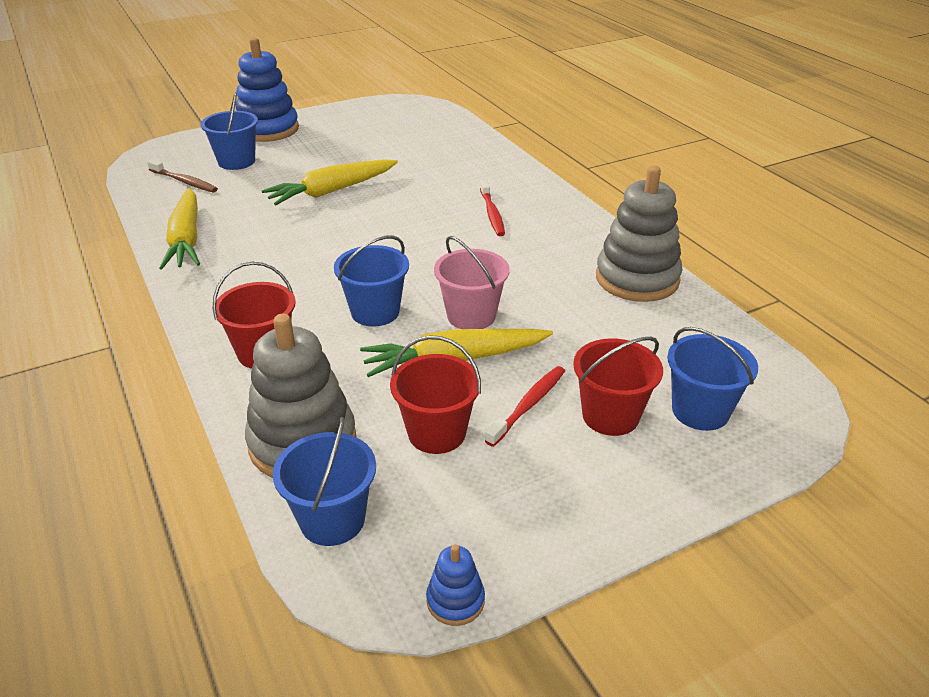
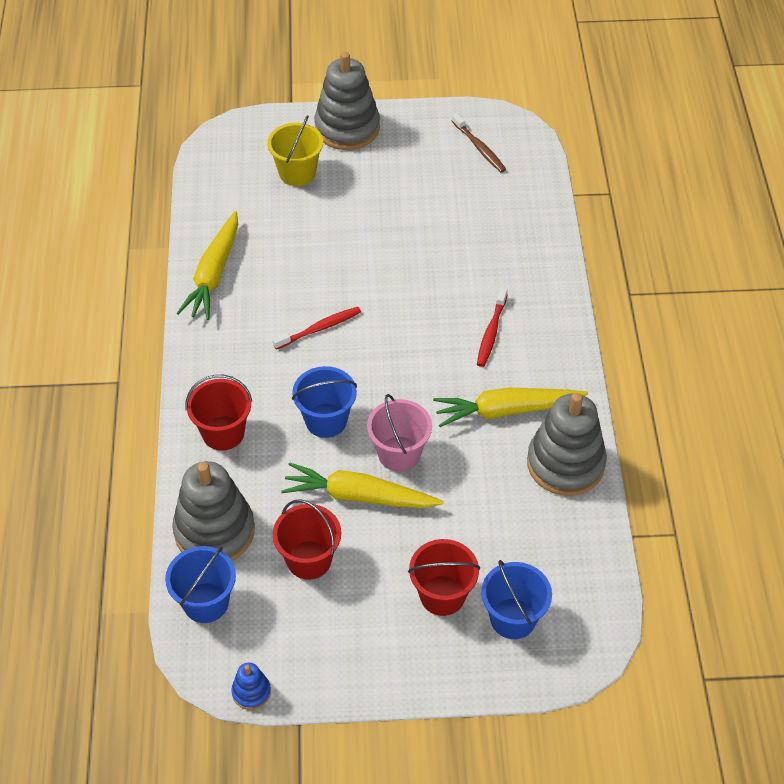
camera: 25 degrees right, 15 degrees up
brown toothbrush [147,159,218,192] -> brown toothbrush moved to [452,113,506,172]
blue bucket [201,92,258,170] -> yellow bucket [267,115,323,186]
blue stacking toy [235,38,299,142] -> grey stacking toy [314,52,380,150]
yellow carrot [262,159,398,205] -> yellow carrot moved to [433,388,588,427]
red toothbrush [485,366,565,447] -> red toothbrush moved to [272,307,361,350]

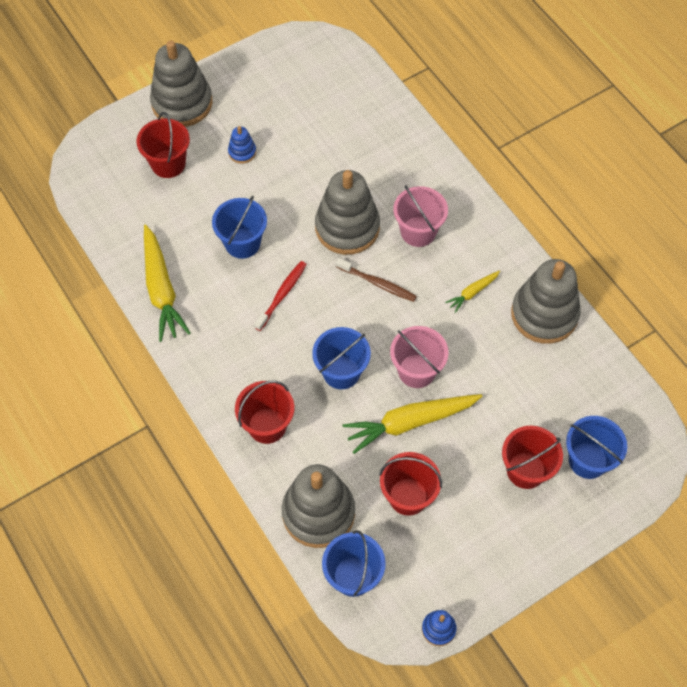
camera: 30 degrees left, 10 degrees up
yellow bucket [267,115,323,186] -> red bucket [136,112,190,178]
yellow carrot [433,388,588,427] -> yellow carrot [445,270,500,313], size x0.49
brown toothbrush [452,113,506,172] -> brown toothbrush moved to [336,258,417,302]
red toothbrush [477,288,508,367] -> pink bucket [393,185,448,247]
none -> blue bucket [212,196,267,259]
none -> blue stacking toy [228,126,256,164]
none -> grey stacking toy [315,170,380,255]

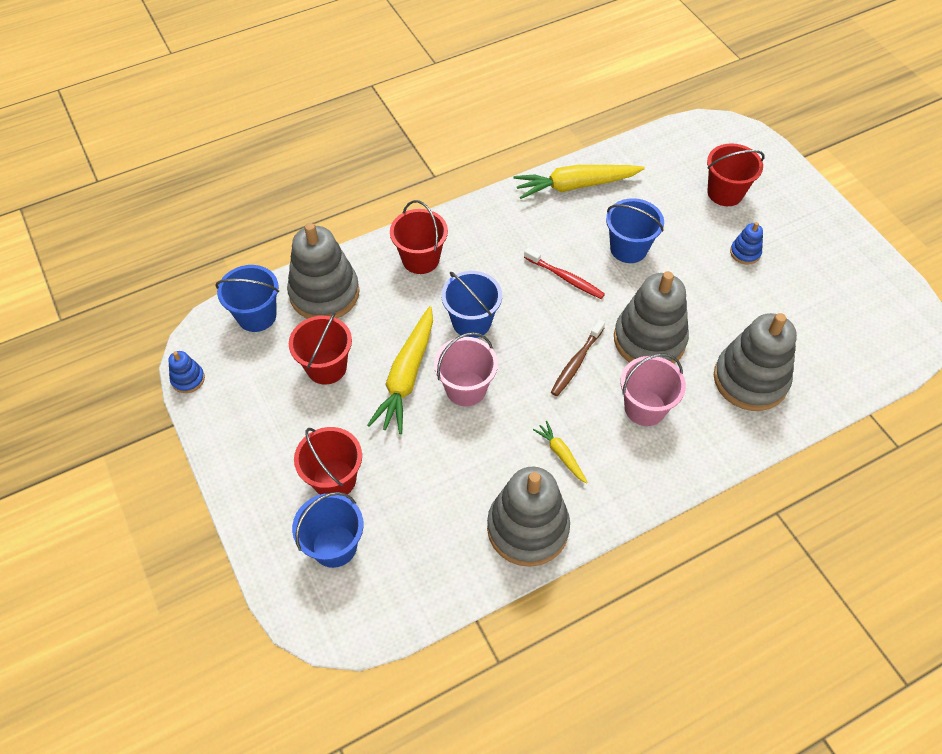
camera: 95 degrees right, 5 degrees down
grey stacking toy [150,40,212,127] -> grey stacking toy moved to [714,313,797,411]
yellow carrot [343,394,482,454] -> yellow carrot turned 150 degrees counterclockwise [367,306,433,434]

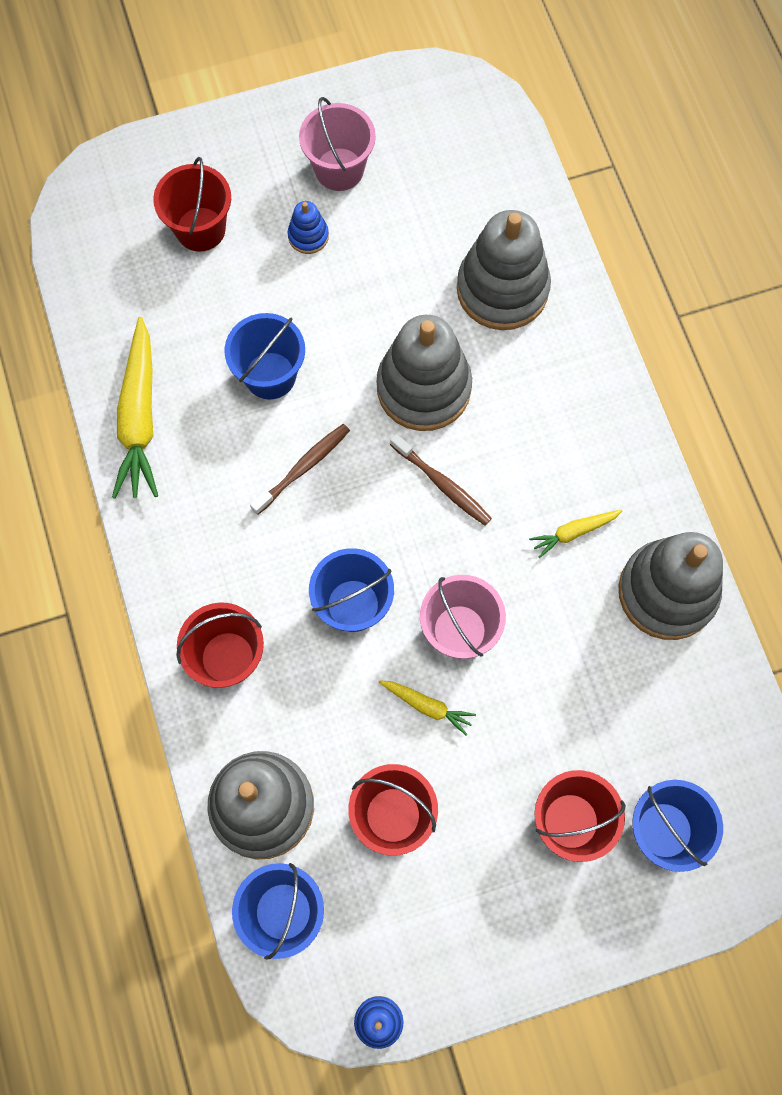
camera: 80 degrees left, 15 degrees up
yellow carrot [367,306,433,434] -> yellow carrot [379,680,476,735], size x0.49
red toothbrush [524,248,605,299] -> brown toothbrush [250,424,350,515]
pink bucket [621,353,686,426] -> pink bucket moved to [299,97,376,191]

